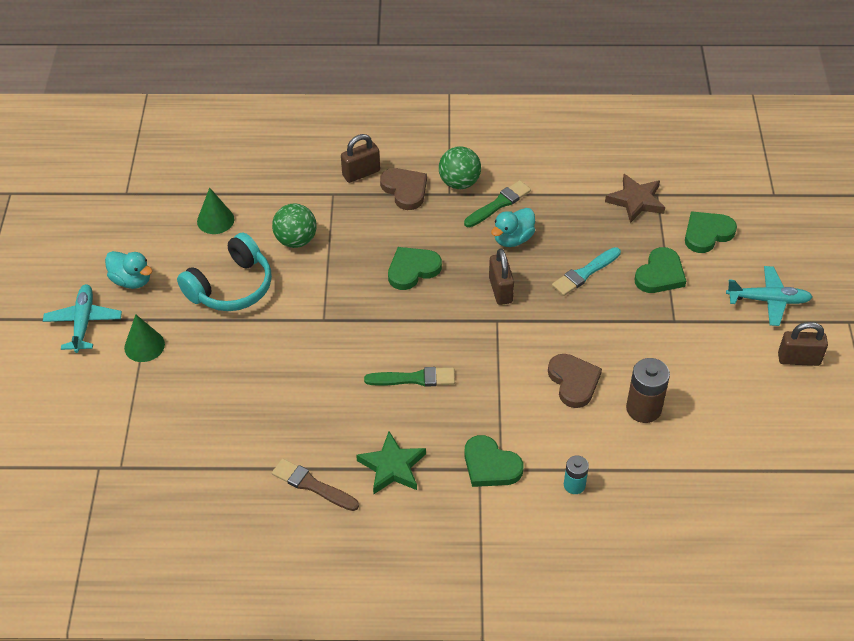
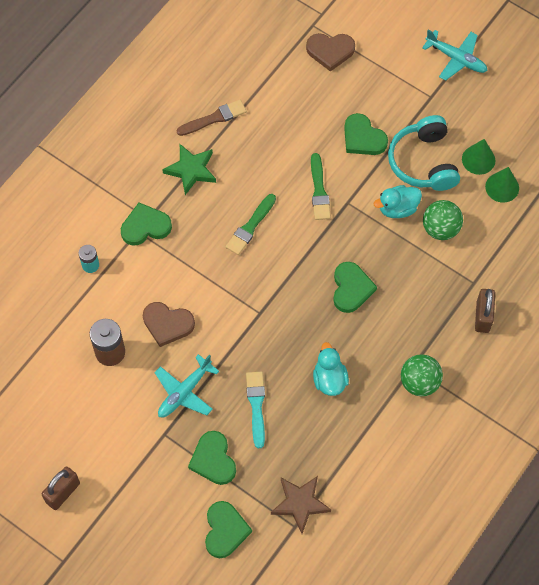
camera: 125 degrees right, 15 degrees up
turquoise duck [105,251,152,289] -> turquoise duck moved to [374,185,422,218]
green cone [124,315,165,362] -> green cone moved to [462,139,495,175]
brown heart [380,168,427,210] -> brown heart moved to [306,33,355,72]
green brush [464,180,531,227] -> green brush moved to [311,153,331,220]
brown padlock [489,248,514,305] -> none
turquoise plane [726,266,813,326] -> turquoise plane moved to [154,354,219,418]
none -> green heart [344,113,388,155]

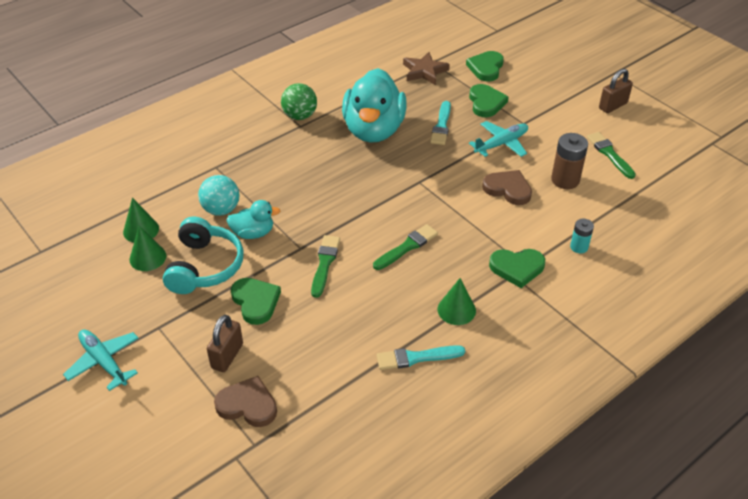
camera: 165 degrees left, 20 degrees down
green star [162,144,216,195] -> green cone [438,278,476,325]
brown brush [177,100,247,136] -> turquoise brush [376,345,465,370]
turquoise duck [313,342,349,396] -> turquoise duck [342,68,407,143], size x2.08
green heart [333,262,377,313] -> none
green ball [423,200,463,240] -> turquoise ball [198,175,239,216]
brown padlock [475,289,495,333] -> brown padlock moved to [207,315,243,372]
none -> green brush [587,132,636,179]

